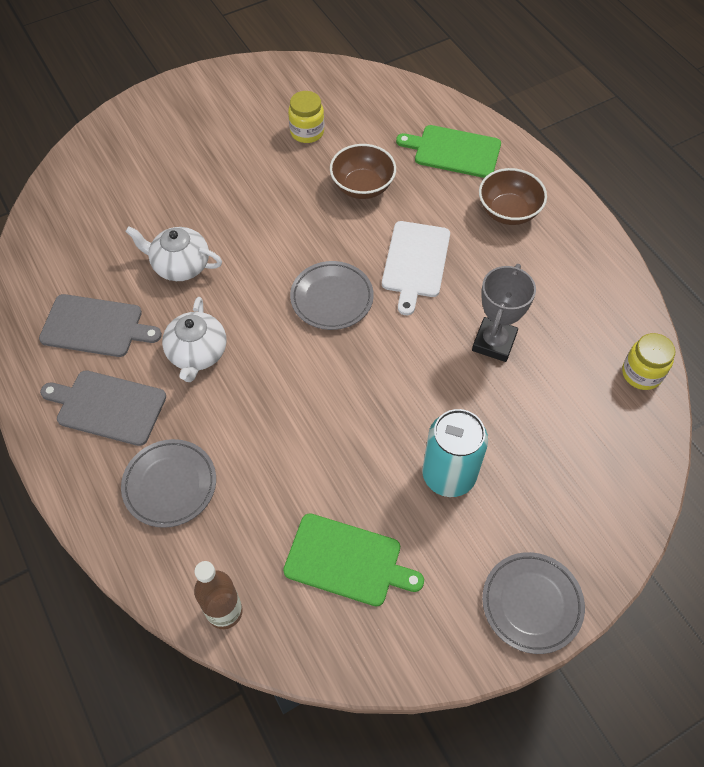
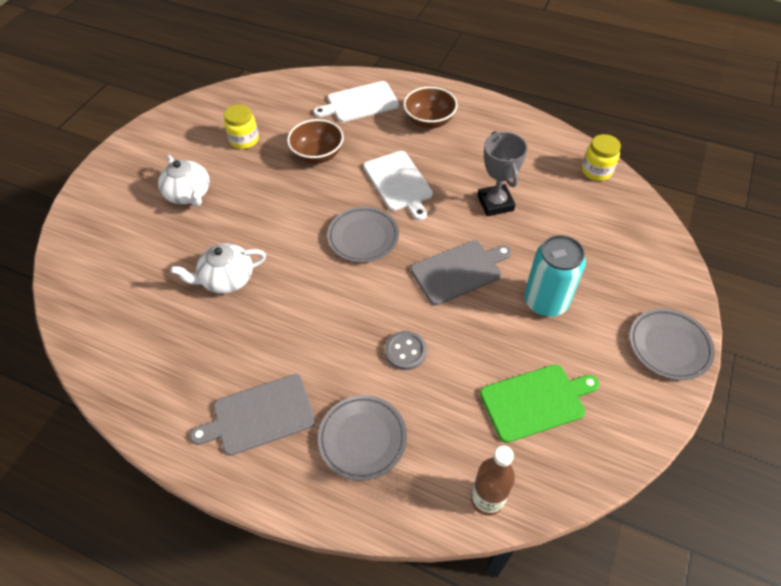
camera: 35 degrees left, 5 degrees down
grey cutting board [39,294,162,357] -> grey cutting board moved to [411,240,512,305]
white teapot [162,297,226,382] -> white teapot moved to [158,155,210,206]
green cutting board [396,125,501,178] -> white cutting board [314,81,399,122]
none -> grey button [385,331,427,370]

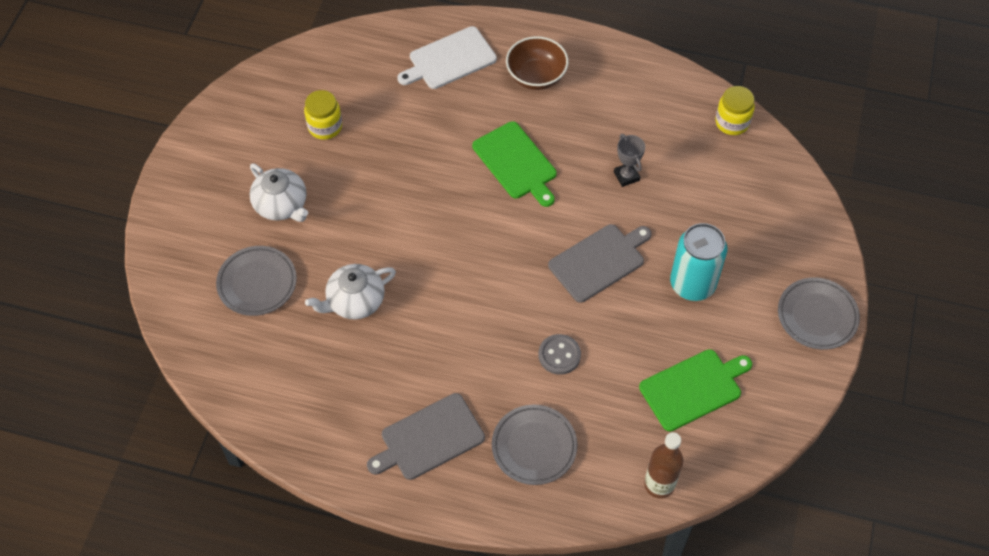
camera: 10 degrees left, 5 degrees up
brown bowl [287,119,344,164] -> none
grey plate [327,207,399,263] -> grey plate moved to [216,246,297,316]
white cutting board [363,151,433,220] -> green cutting board [472,121,557,207]
grey trophy [478,131,528,216] -> grey trophy [614,134,645,187], size x0.62

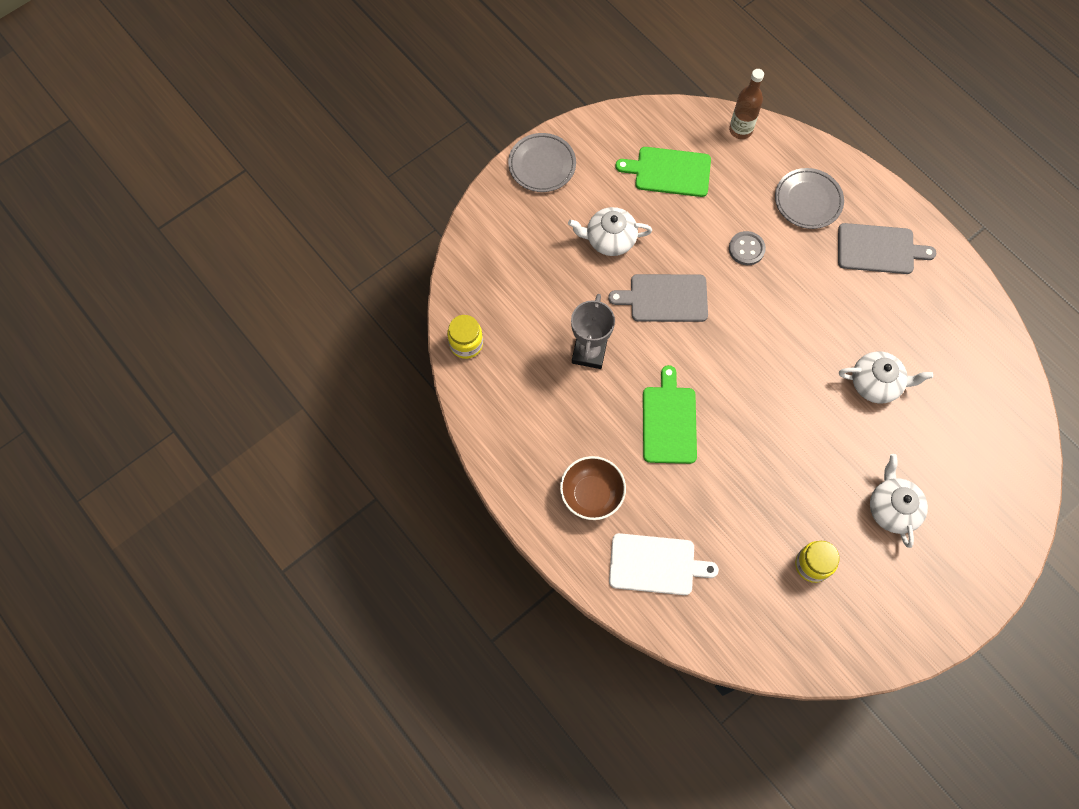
camera: 145 degrees left, 10 degrees up
grey plate [216,246,297,316] -> none
grey trophy [614,134,645,187] -> grey trophy [571,294,615,369], size x1.61
turquoise can [670,223,727,301] -> white teapot [568,207,652,256]

